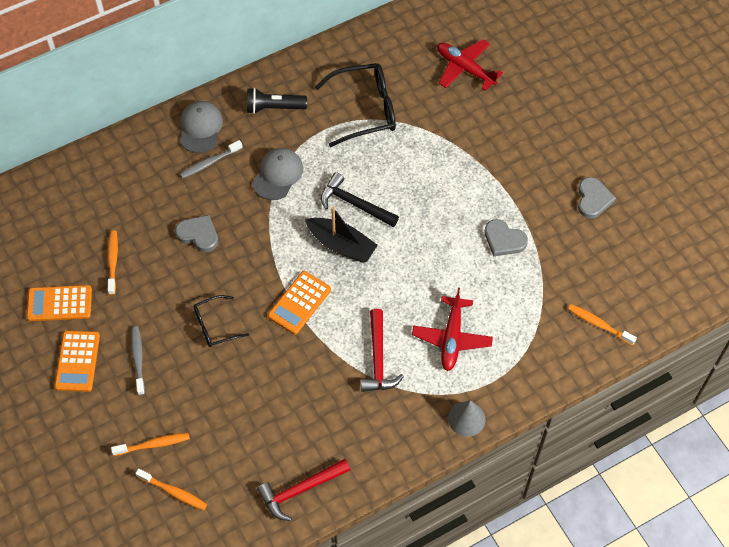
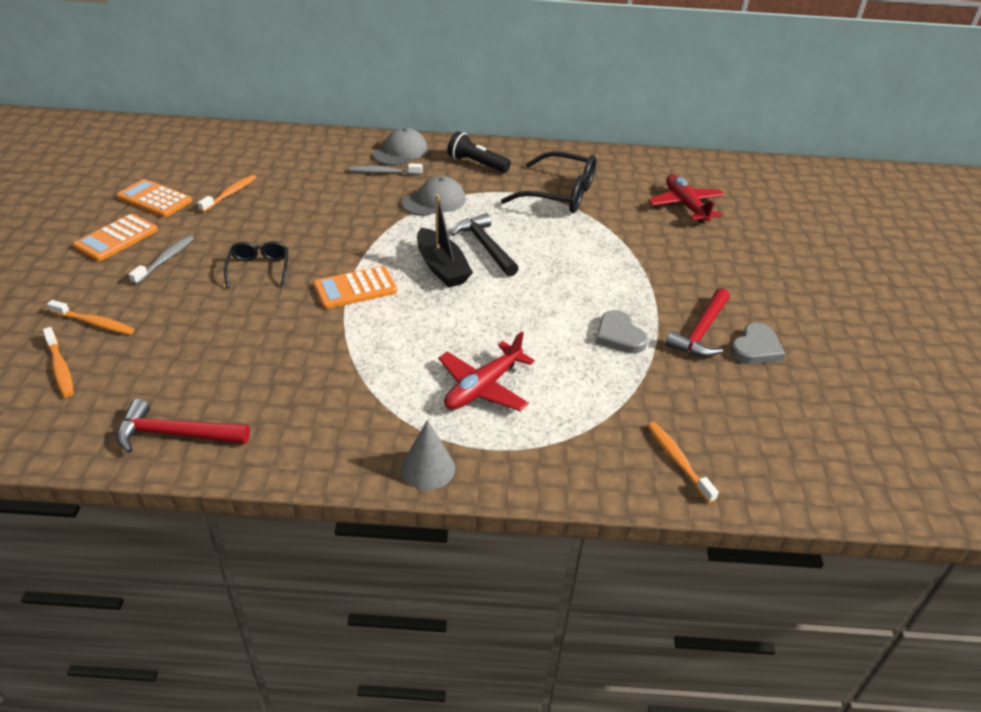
camera: 30 degrees right, 20 degrees down
grey heart [175,215,218,252] -> none
black glasses [194,295,249,347] -> black glasses turned 75 degrees clockwise [224,241,288,288]
red hammer [361,309,404,392] -> red hammer moved to [665,288,730,357]

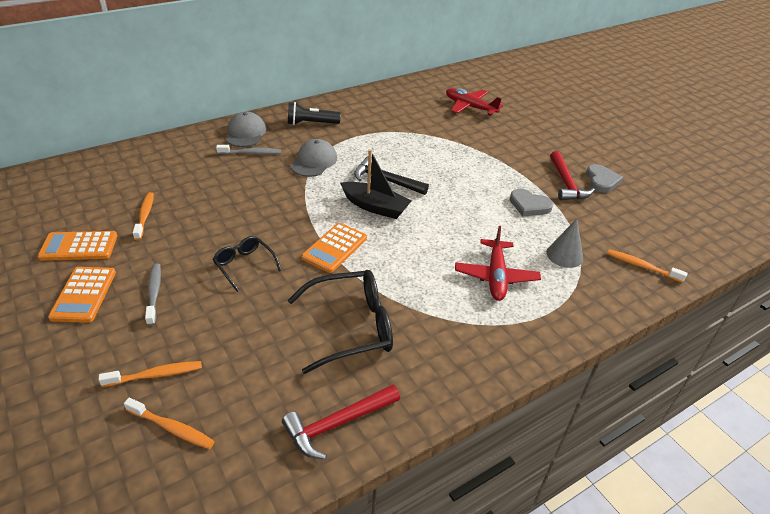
camera: 35 degrees left, 0 degrees up
grey toothbrush [349,163,423,175] -> grey toothbrush turned 150 degrees counterclockwise [216,145,281,154]
grey cone [401,420,455,490] -> grey cone moved to [546,219,583,268]
black glasses [501,151,596,213] -> black glasses moved to [288,270,393,374]

